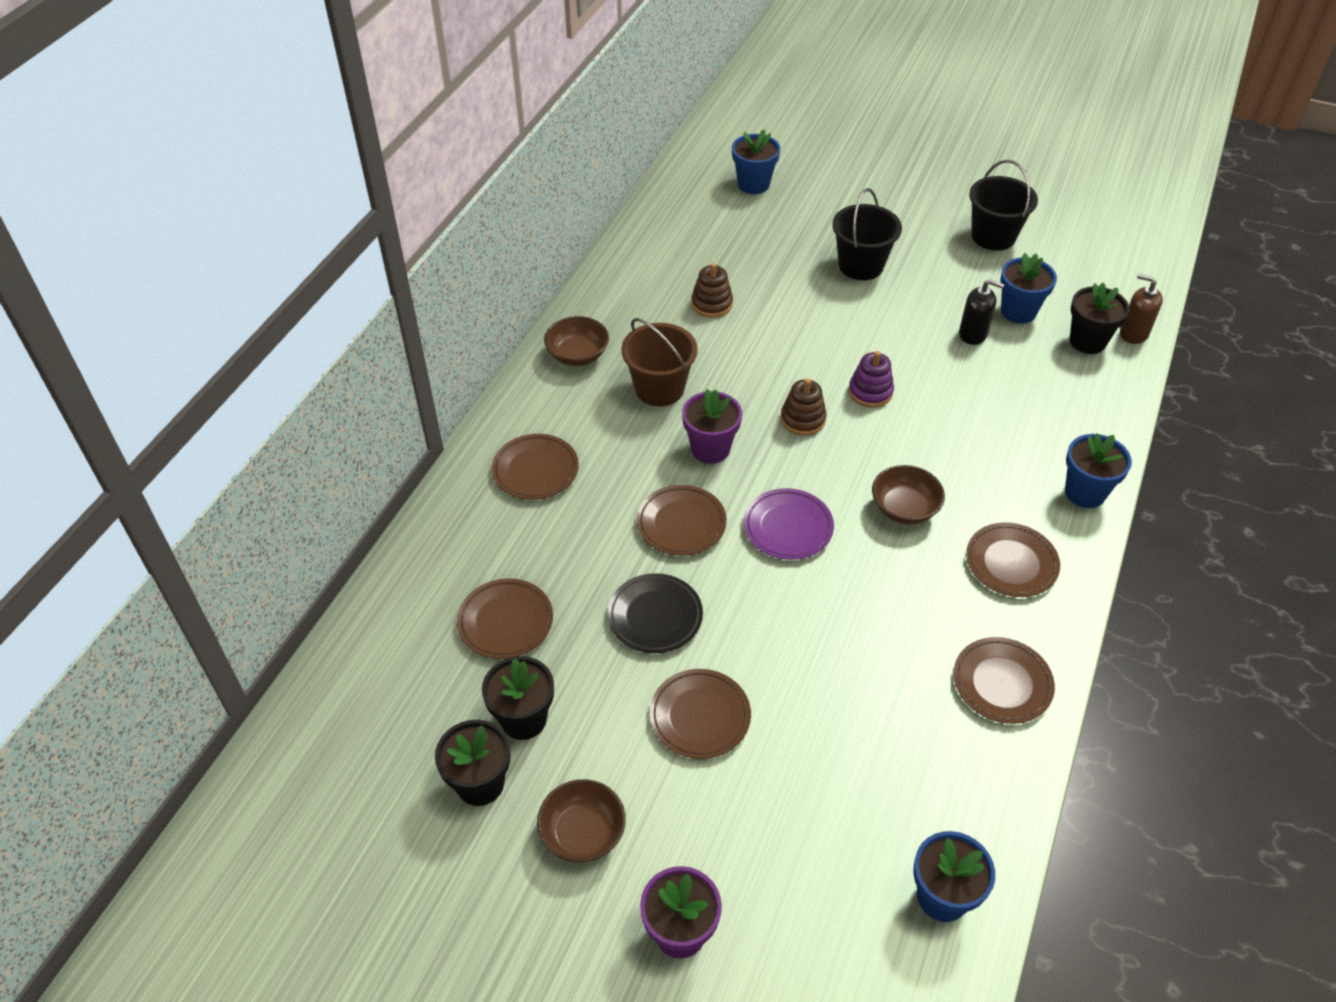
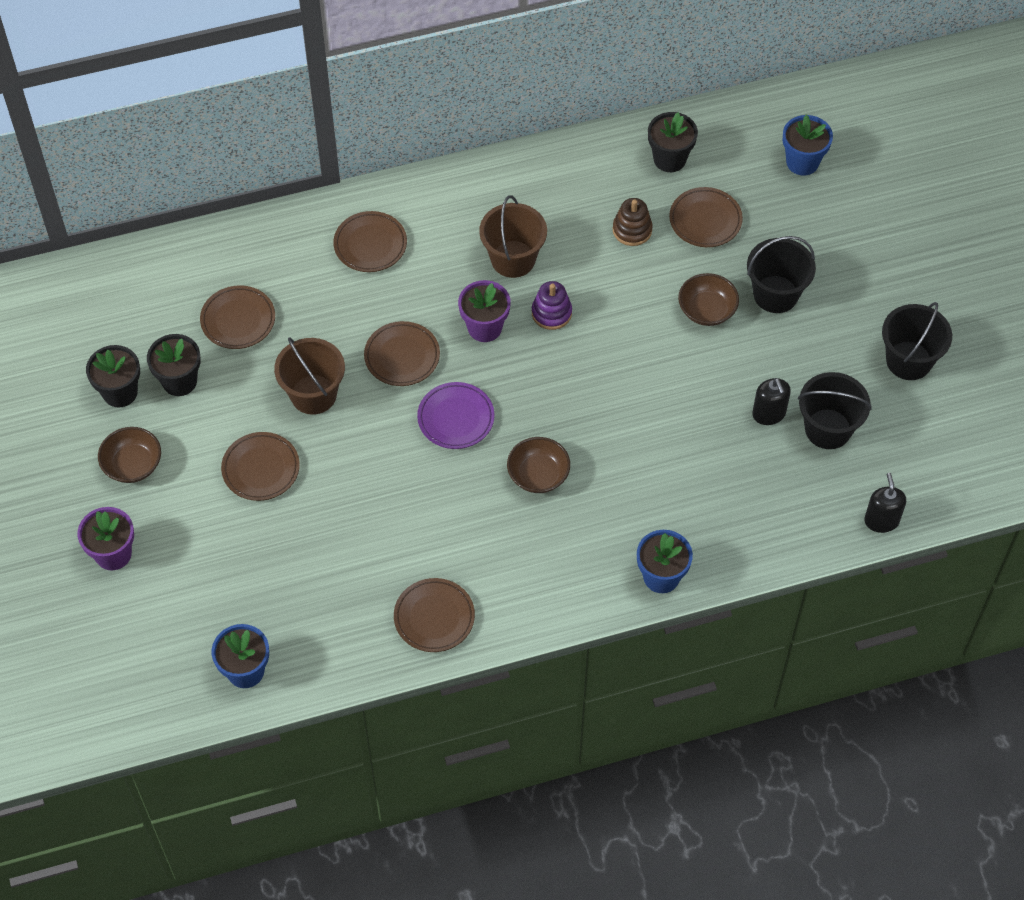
camera: 50 degrees right, 10 degrees up
brown bowl [544,316,609,366] -> brown bowl moved to [678,273,739,326]
black plate [607,573,703,653] -> brown bucket [274,337,345,415]
brown stacking toy [781,378,827,436] -> none
purple stacking toy [849,351,894,408] -> purple stacking toy moved to [532,281,572,330]
brown plate [966,522,1060,597] -> brown plate moved to [669,187,743,247]
blue flower pot [1000,253,1057,324] -> black bucket [798,372,872,449]
black flower pot [1070,283,1129,354] -> black flower pot moved to [648,112,698,172]
brown soap dispenser [1120,274,1163,344] -> black soap dispenser [864,473,906,533]

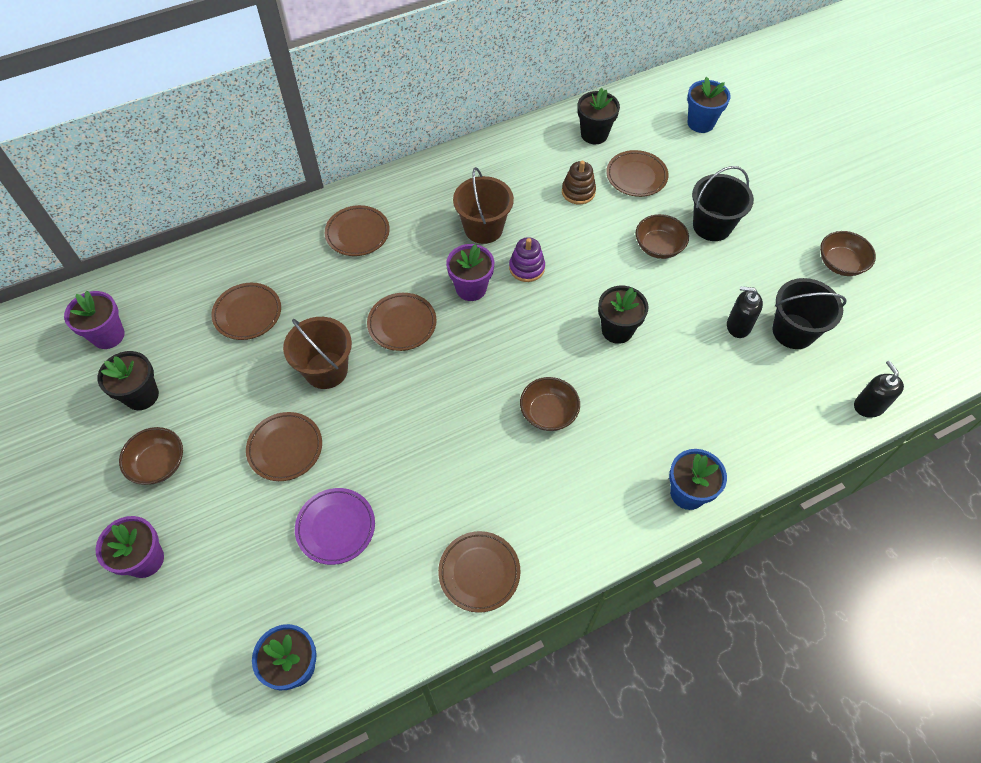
camera: 10 degrees left, 0 degrees up
black flower pot [147,334,201,396] -> black flower pot moved to [598,286,649,344]
purple plate [417,382,495,449] -> purple plate moved to [295,488,375,565]
black soap dispenser [752,378,791,425] -> black soap dispenser turned 135 degrees clockwise [727,286,763,338]
black bucket [882,302,952,380] -> brown bowl [820,231,876,276]
none -> purple flower pot [64,291,125,349]

